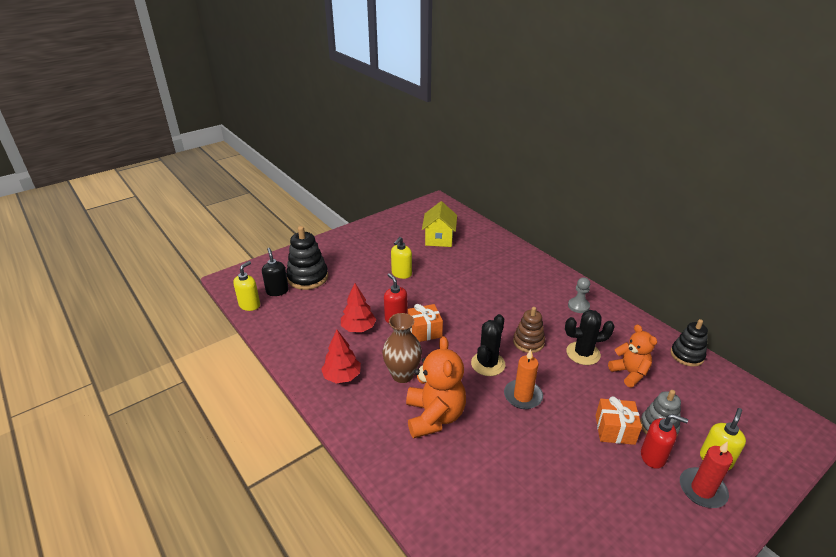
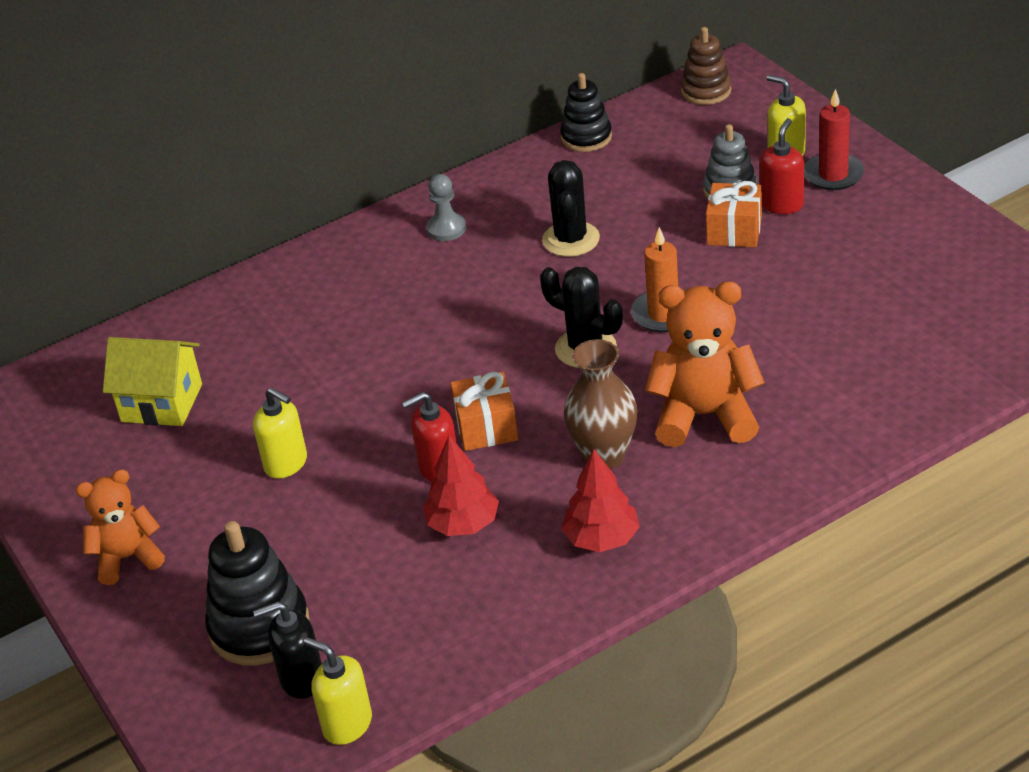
camera: 80 degrees left, 5 degrees up
brown stacking toy [513,307,545,353] -> brown stacking toy moved to [681,27,731,105]
orange teddy bear [608,324,657,387] -> orange teddy bear moved to [75,469,165,585]

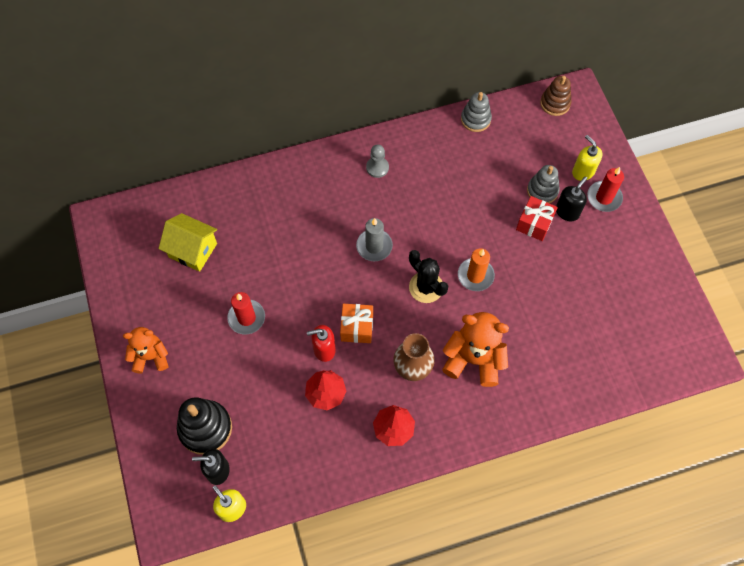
camera: 10 degrees right, 25 degrees up
yellow soap dispenser [253,387,307,479] -> red candle [227,292,265,334]
black cactus [542,160,600,257] -> none
black stacking toy [560,73,612,152] -> grey stacking toy [461,92,492,132]
orange gift [706,181,762,247] -> red gift [516,196,558,241]
red soap dispenser [760,118,804,214] -> black soap dispenser [556,177,587,221]
none -> grey candle [356,218,393,261]

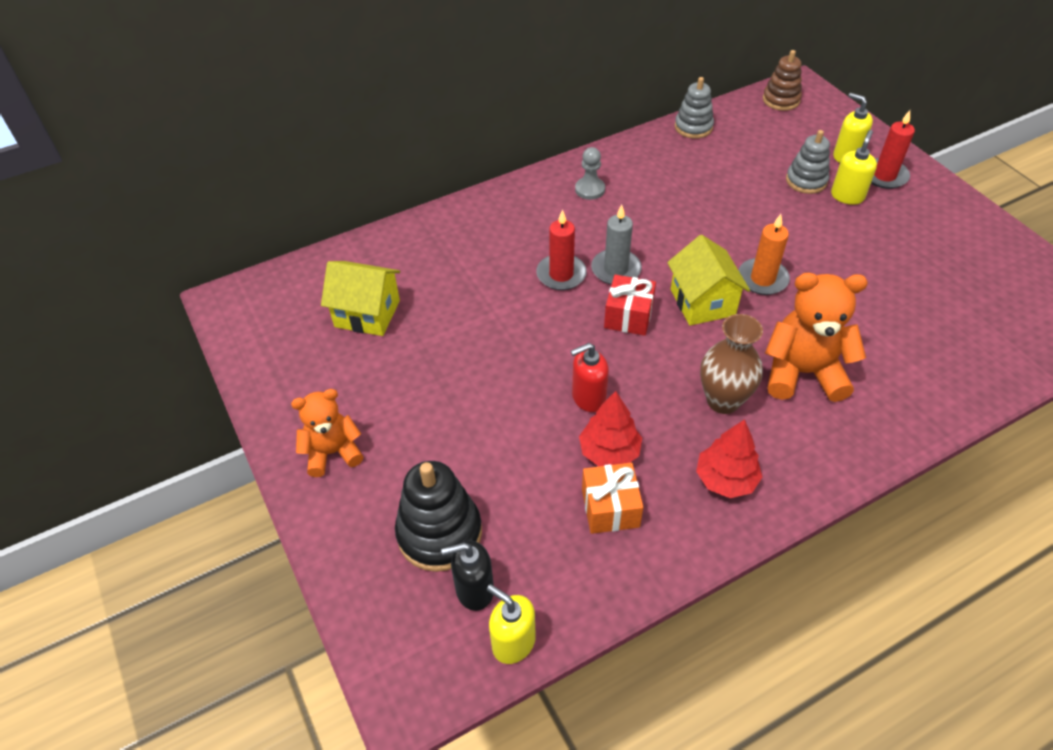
camera: 10 degrees left, 15 degrees down
red candle [227,292,265,334] -> red candle moved to [536,209,587,290]
orange gift [340,304,373,343] -> orange gift moved to [582,463,643,534]
black cactus [409,250,448,303] -> yellow house [667,235,750,326]
red gift [516,196,558,241] -> red gift moved to [604,274,656,336]
black soap dispenser [556,177,587,221] -> yellow soap dispenser [831,130,877,205]

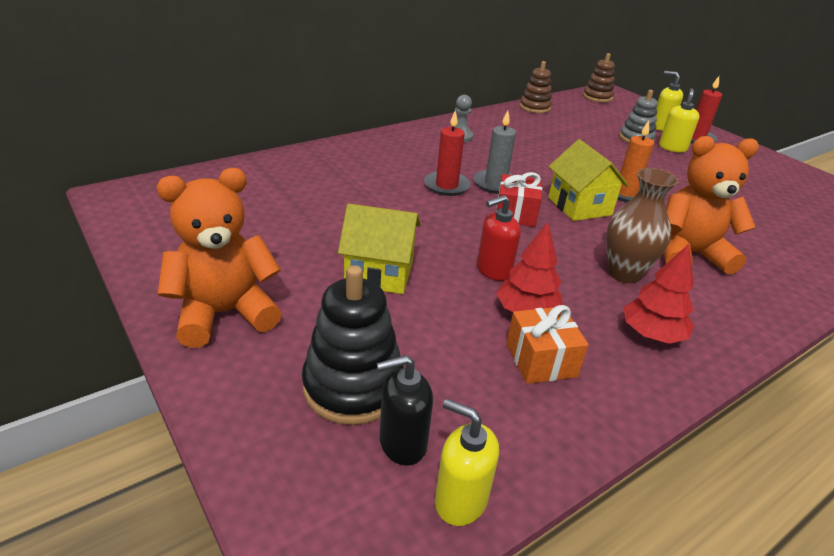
camera: 10 degrees left, 15 degrees down
orange teddy bear [291,389,364,477] -> orange teddy bear [157,168,282,348], size x1.55
yellow house [321,261,400,336] -> yellow house moved to [338,204,421,294]
grey stacking toy [675,77,714,139] -> brown stacking toy [520,61,552,113]

